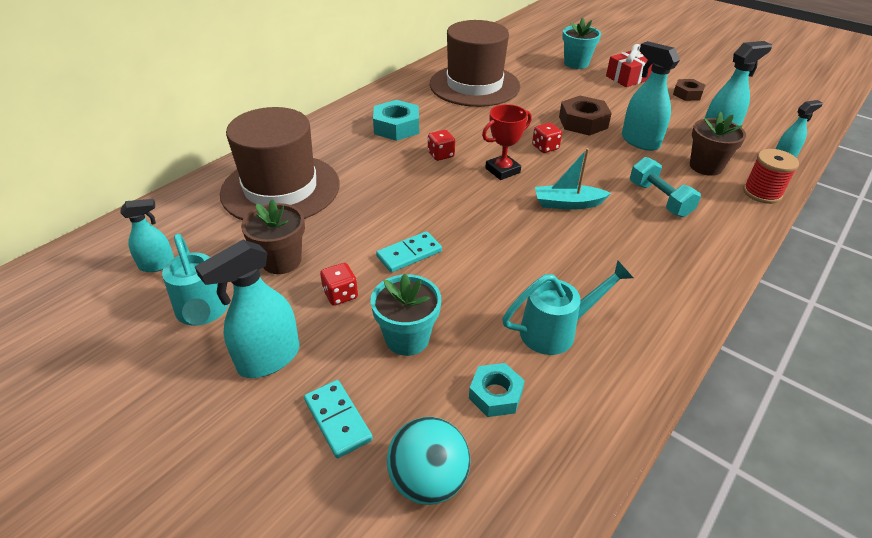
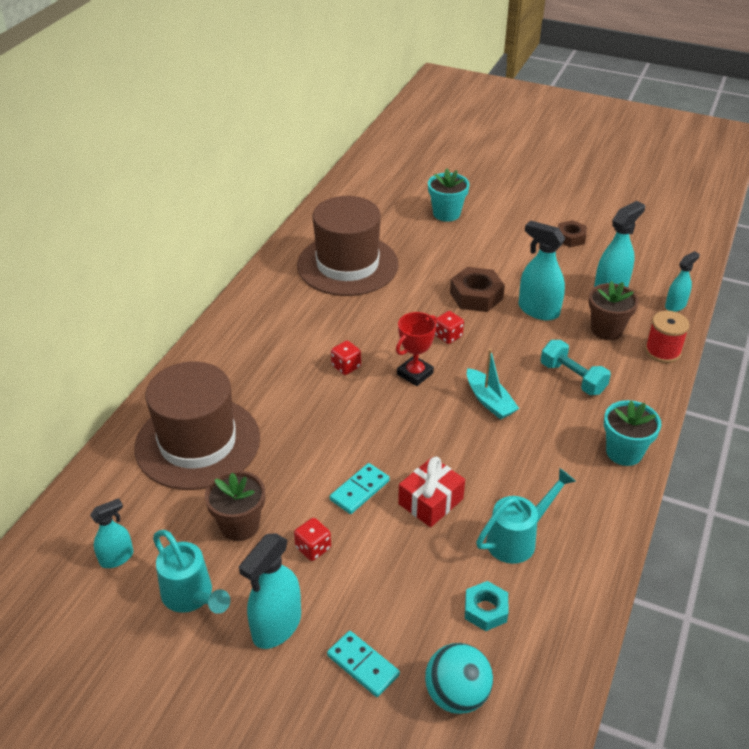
camera: 15 degrees left, 0 degrees up
turquoise flower pot [370,274,441,356] -> turquoise flower pot moved to [604,400,661,466]
turquoise nut [373,100,419,141] -> none
turquoise boat [535,148,611,210] -> turquoise boat turned 105 degrees counterclockwise [467,349,519,420]
red gift [606,44,652,87] -> red gift moved to [398,457,465,527]

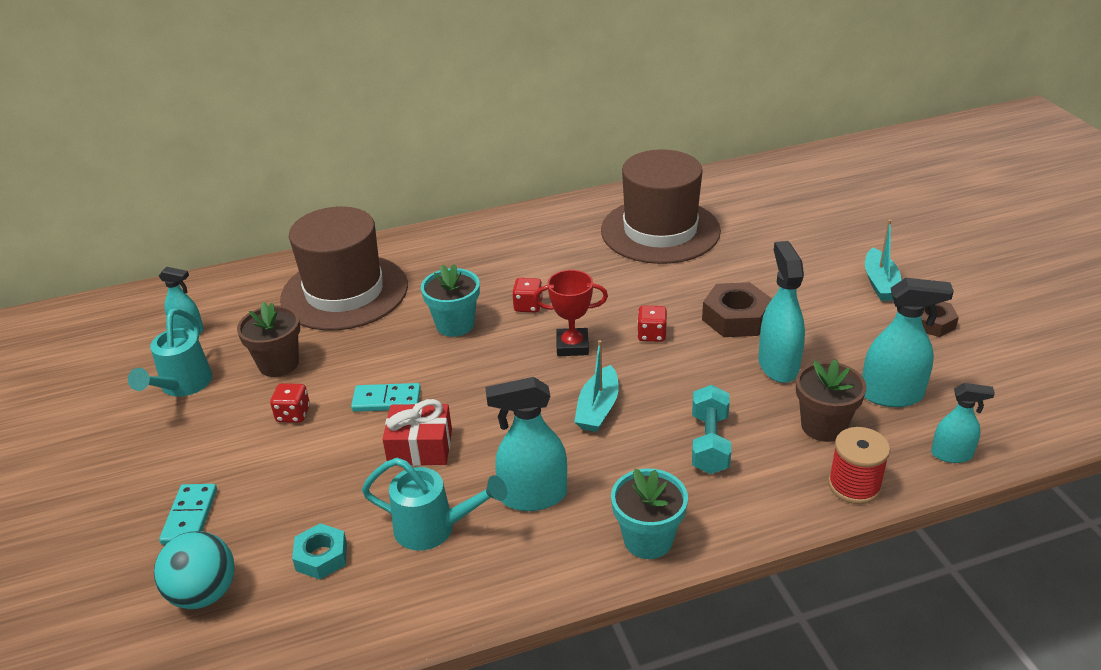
camera: 50 degrees right, 5 degrees down
turquoise spray bottle [239,533,301,649] -> turquoise spray bottle moved to [485,377,567,511]
turquoise flower pot [428,168,470,222] -> turquoise flower pot moved to [421,264,480,337]
none -> turquoise boat [865,219,901,301]

